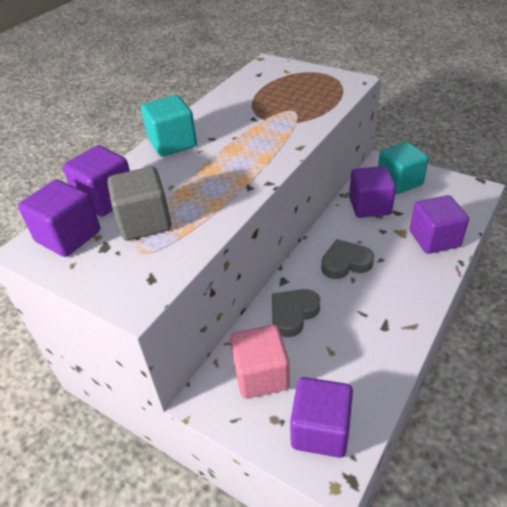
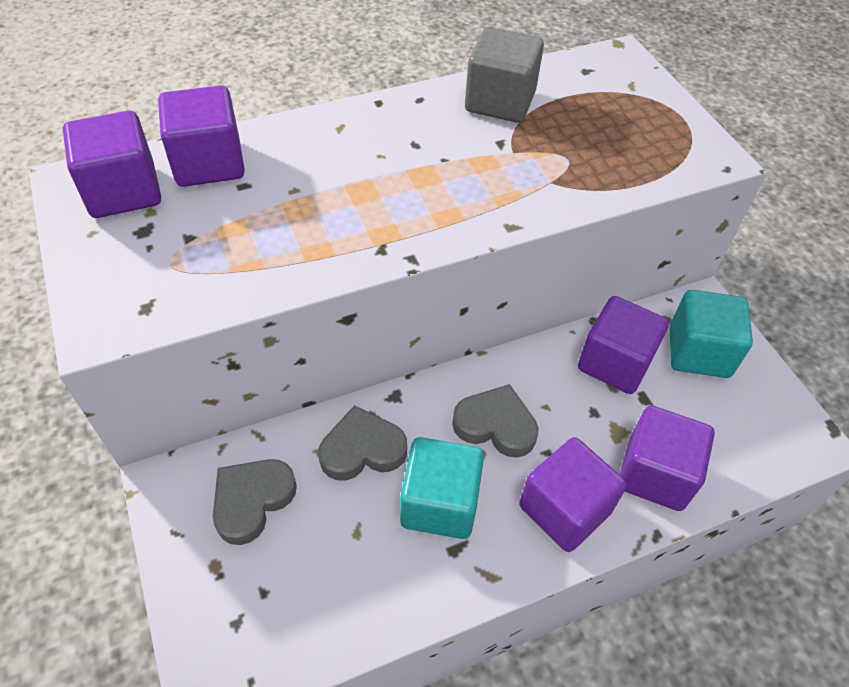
camera: 30 degrees right, 10 degrees up
grey cube [107,166,172,240] -> grey cube moved to [465,27,544,123]
turquoise cube [141,95,197,157] -> turquoise cube moved to [400,437,484,539]
pink cube [230,324,290,399] -> grey heart [213,459,297,545]
purple cube [290,377,353,458] -> purple cube moved to [519,437,627,552]

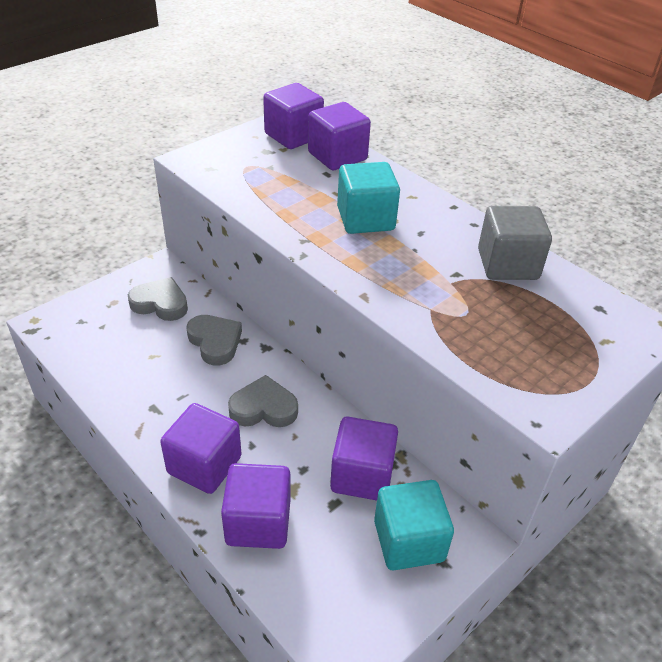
camera: 70 degrees right, 10 degrees down
turquoise cube [400,437,484,539] -> turquoise cube moved to [337,162,400,234]
grey heart [452,384,539,458] -> grey heart turned 90 degrees counterclockwise [228,375,298,427]

